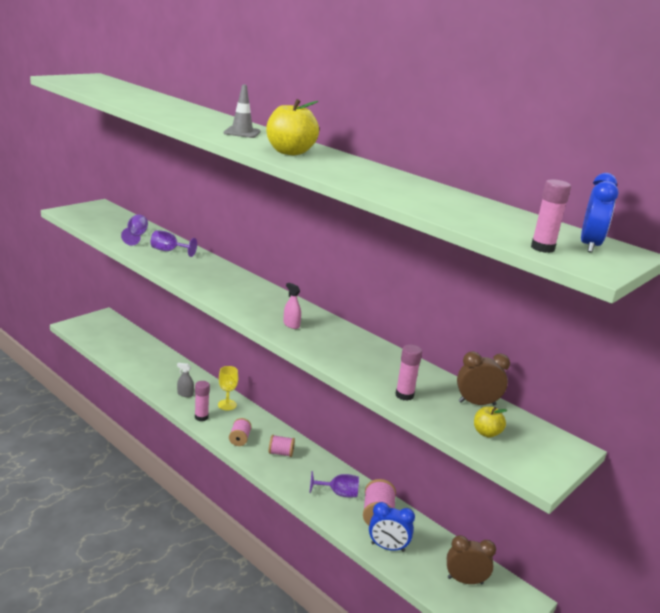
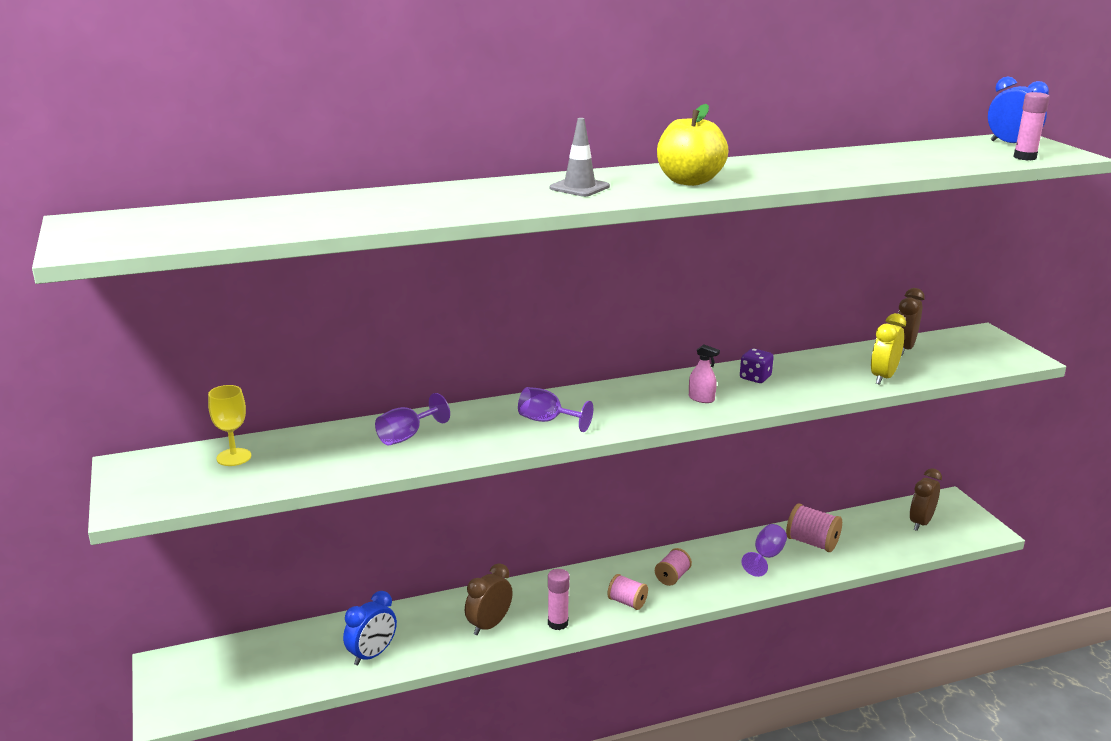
camera: 60 degrees left, 0 degrees up
purple goblet [121,214,148,246] -> purple goblet moved to [518,387,593,432]
grey spray bottle [177,363,194,397] -> brown clock [465,563,513,635]
yellow goblet [218,366,238,411] -> yellow goblet moved to [208,385,251,466]
pink spray bottle [283,283,301,329] -> pink spray bottle turned 135 degrees counterclockwise [689,345,720,403]
blue clock [369,502,415,552] -> blue clock moved to [343,591,397,665]
pink glue stick [395,345,422,401] -> yellow clock [871,313,906,384]
yellow apple [474,406,507,438] -> none
none -> purple dice [740,348,774,383]

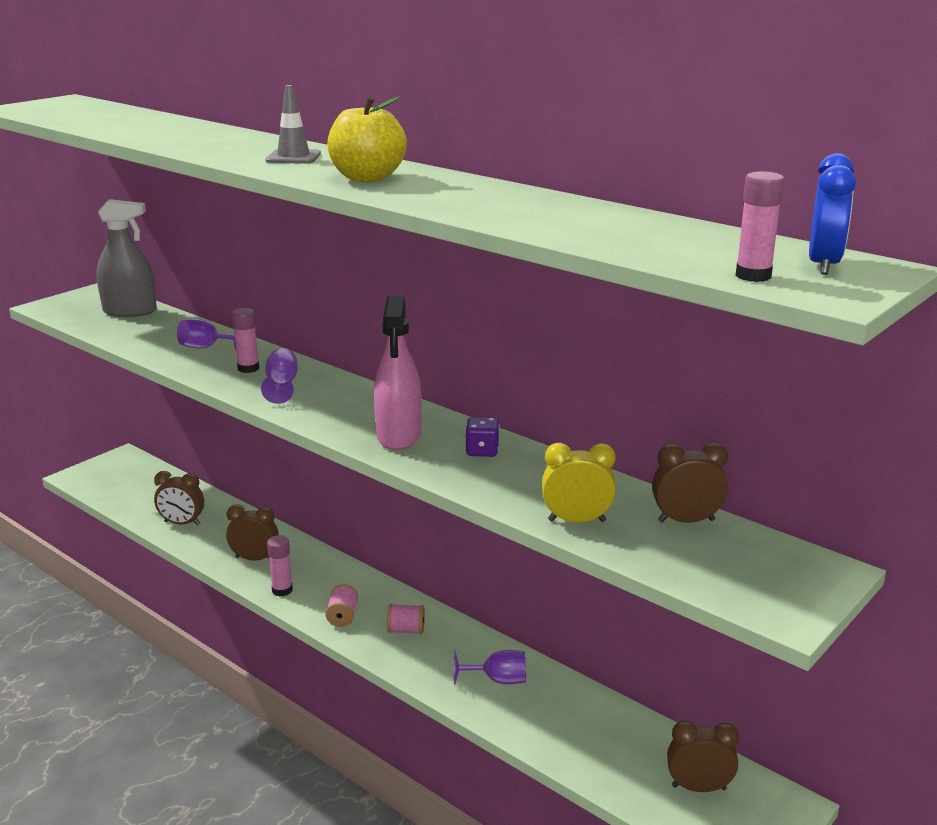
camera: 60 degrees right, 0 degrees up
yellow goblet [208,385,251,466] -> grey spray bottle [96,199,157,317]
blue clock [343,591,397,665] -> brown clock [154,471,204,525]
pink spray bottle [689,345,720,403] -> pink spray bottle [374,296,422,450], size x2.22
pink spool [786,504,842,552] -> none
none -> pink glue stick [232,308,259,373]

